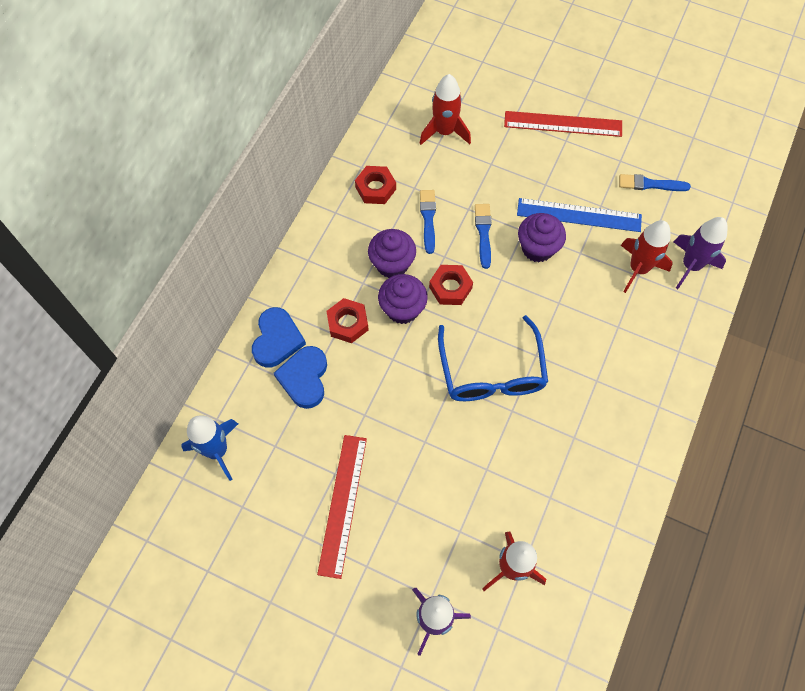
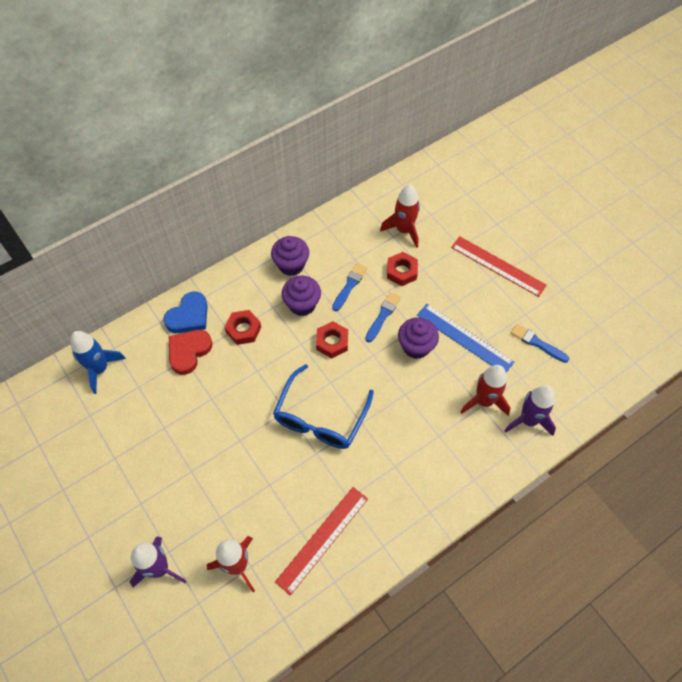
camera: 30 degrees right, 5 degrees down
blue heart [274,346,327,409] -> red heart [169,330,212,375]
red ruler [317,435,367,579] -> red ruler moved to [275,487,368,596]
red nut [355,166,396,204] -> red nut moved to [387,252,418,286]
purple cupcake [378,274,428,324] -> purple cupcake moved to [271,236,309,276]

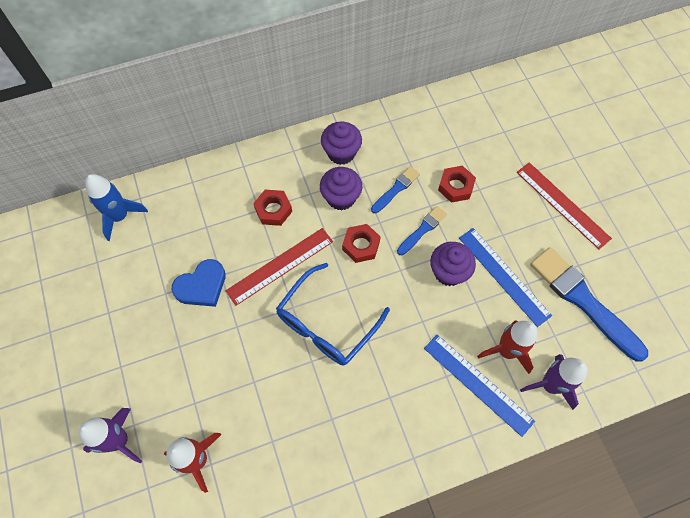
camera: 15 degrees right, 5 degrees up
blue heart [163,291,208,333] -> blue heart moved to [172,259,226,307]
red heart [169,330,212,375] -> none
red ruler [275,487,368,596] -> red ruler moved to [225,228,333,306]
red rocket [380,184,420,248] -> none
blue brush [511,324,569,363] -> blue brush [530,247,648,362], size x2.00
none -> blue ruler [424,334,535,437]

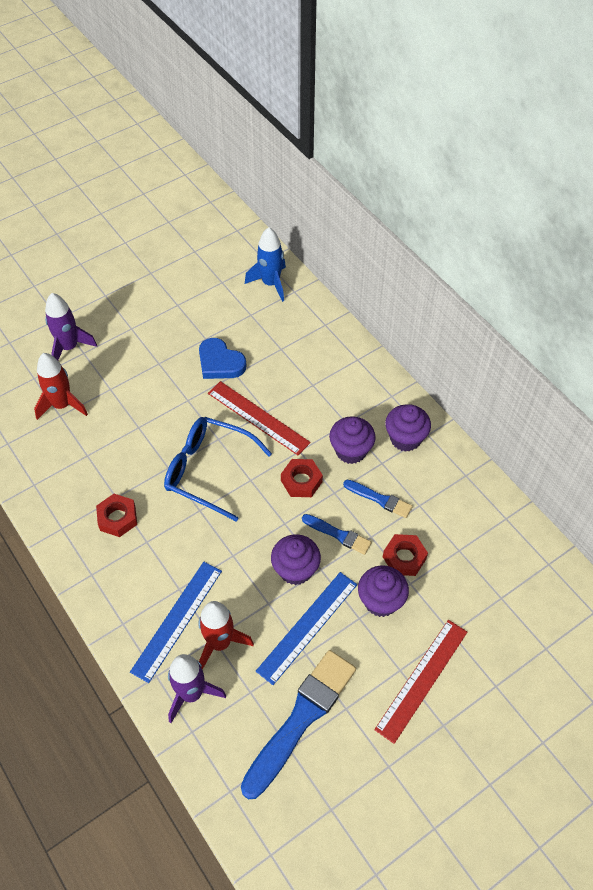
camera: 75 degrees right, 10 degrees down
red nut [253,190,292,226] -> red nut moved to [96,494,137,537]
none -> purple cupcake [358,565,409,617]

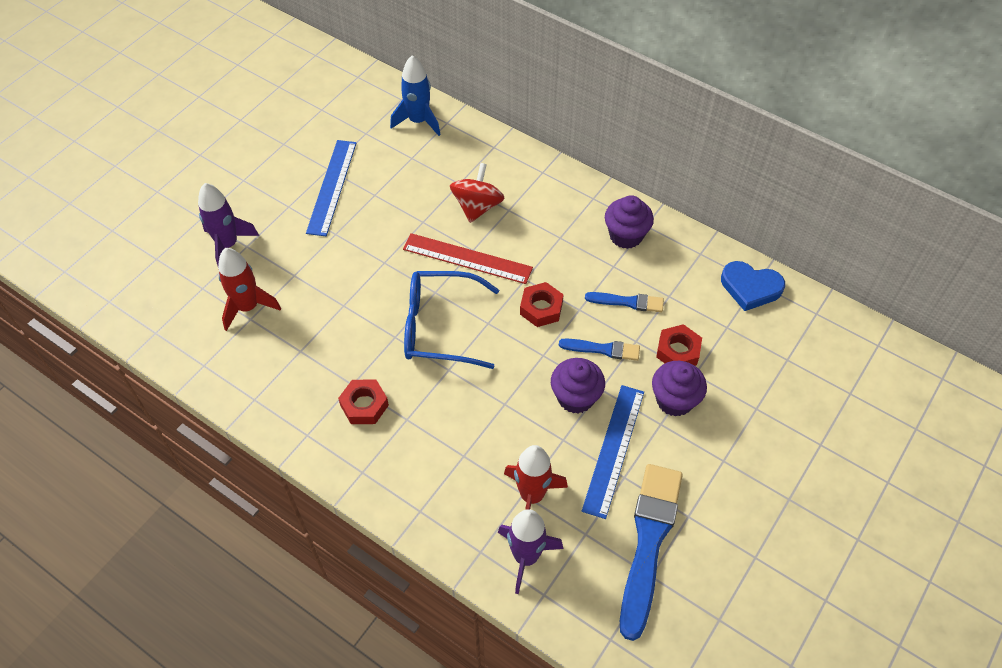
camera: 20 degrees left, 0 degrees up
blue ruler [130,562,222,683] -> blue ruler moved to [306,140,356,236]
blue heart [199,338,246,379] -> blue heart moved to [721,261,785,311]
purple cupcake [329,416,376,464] -> none
red ruler [374,620,467,744] -> none
none -> red spinning top [450,163,504,223]

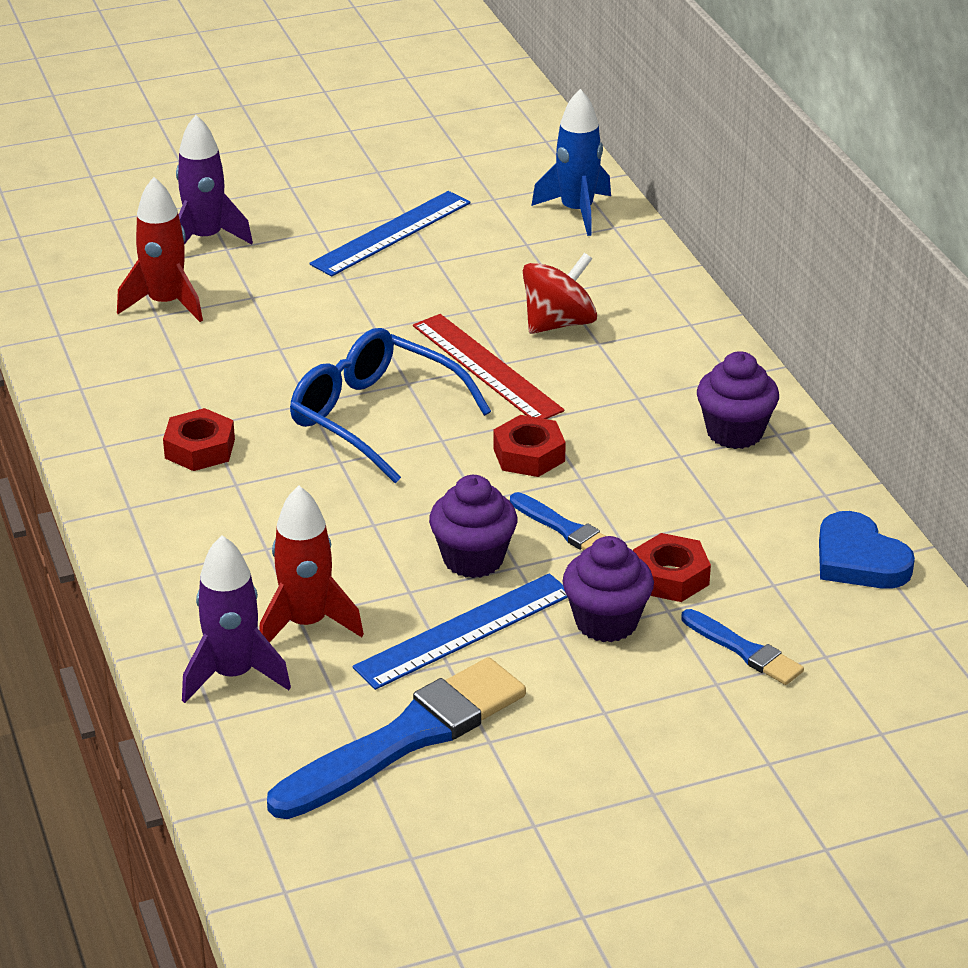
camera: 35 degrees right, 20 degrees down
blue brush [585,292,664,312] -> blue brush moved to [681,609,804,685]

